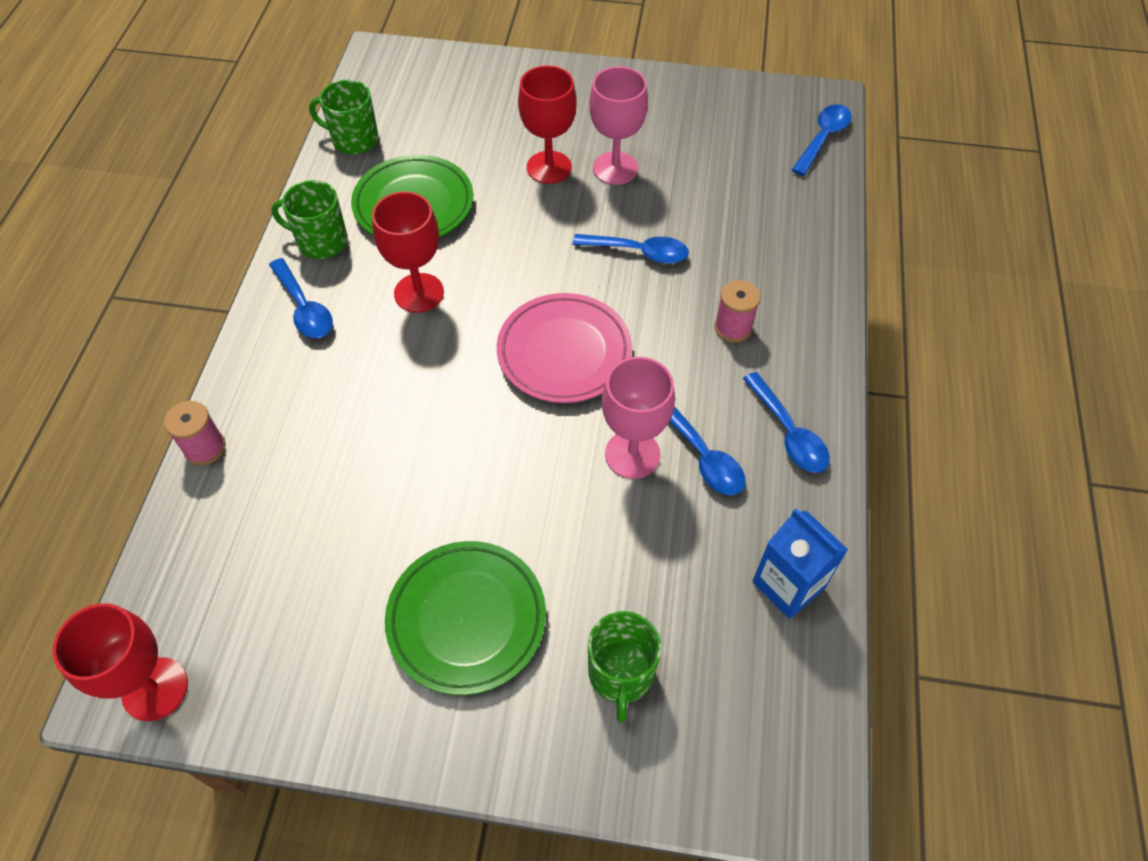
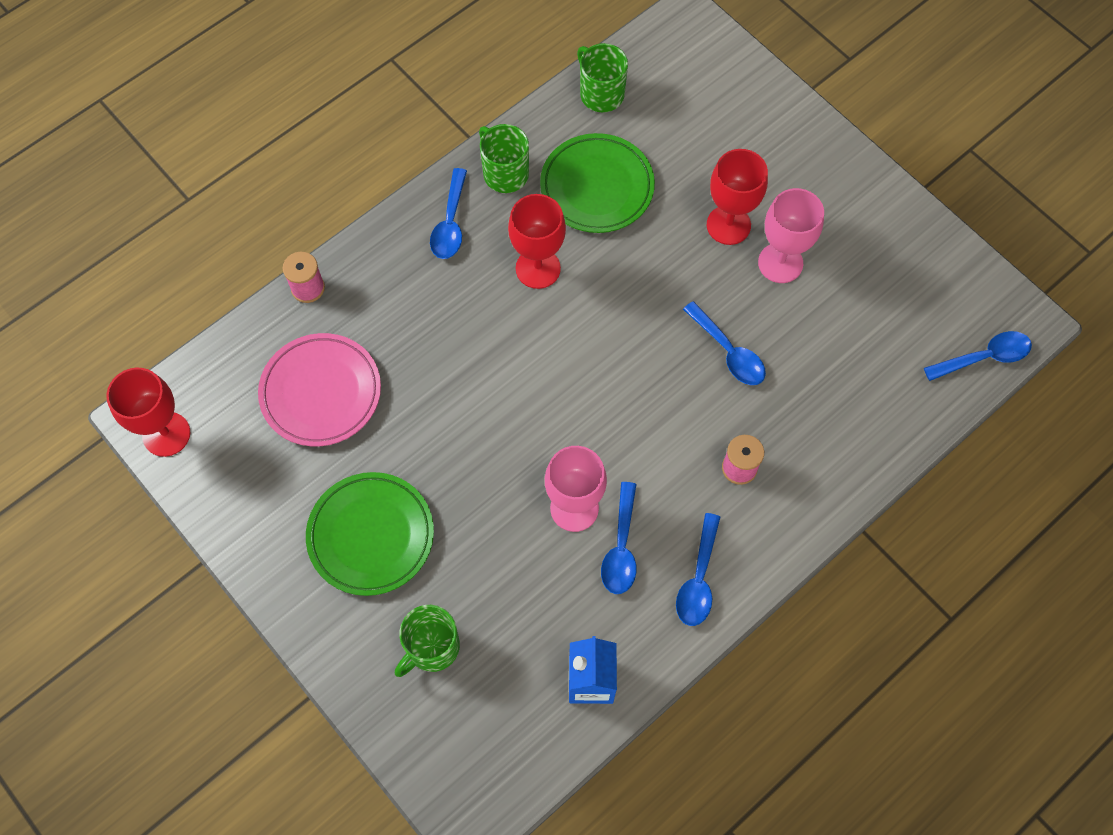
camera: 40 degrees right, 10 degrees up
pink plate [497,293,632,403] -> pink plate moved to [258,333,381,446]

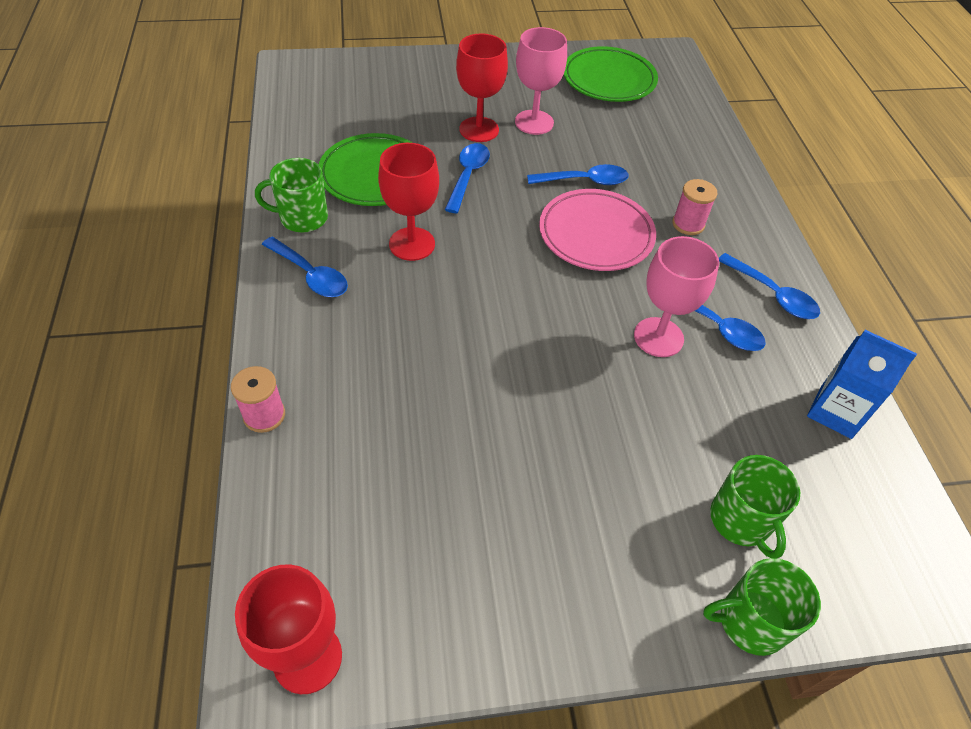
camera: 60 degrees left, 15 degrees down
pink plate [258,333,381,446] -> pink plate moved to [539,189,656,271]
green plate [306,472,434,596] -> green plate moved to [564,46,658,102]
green mug [577,43,628,112] -> green mug moved to [703,558,821,656]
blue spoon [924,331,1032,381] -> blue spoon moved to [445,143,490,213]

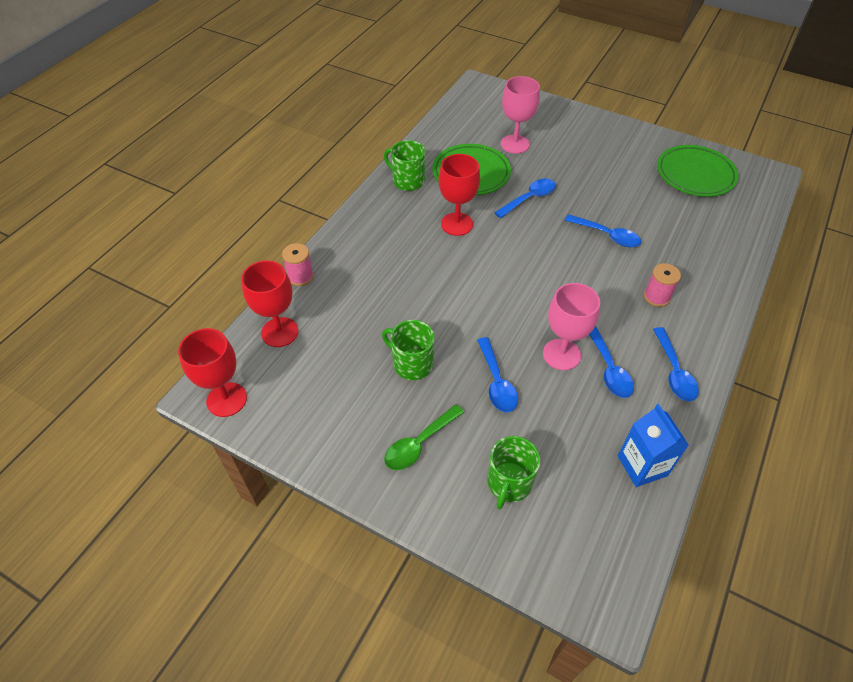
camera: 40 degrees right, 0 degrees up
blue spoon [262,237,348,297] -> blue spoon moved to [477,337,518,412]
red goblet [456,33,508,142] -> red goblet moved to [241,260,298,347]
pink goblet [515,27,567,135] -> pink goblet moved to [501,76,540,154]
pink plate [539,189,656,271] -> none
green mug [703,558,821,656] -> green mug moved to [382,320,434,380]
none -> green spoon [384,404,464,470]

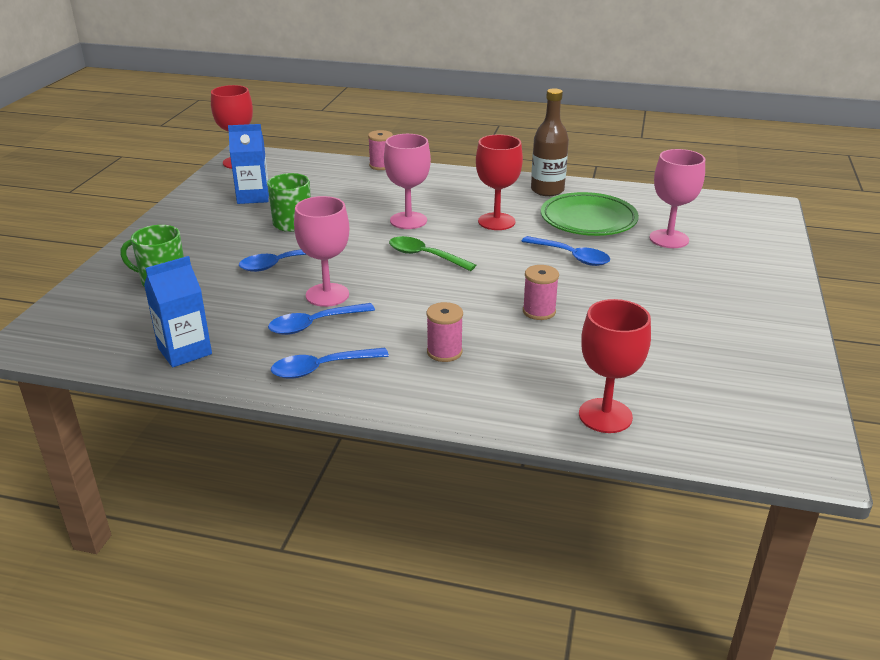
camera: 75 degrees right, 20 degrees down
red goblet [241,260,298,347] -> red goblet moved to [579,299,651,433]
green mug [384,140,425,191] -> brown bottle [531,88,569,196]
green spoon [384,404,464,470] -> green spoon moved to [389,236,476,271]
blue spoon [564,214,641,247] -> pink spool [523,265,559,320]
green plate [657,145,739,197] -> none
none -> blue carton [228,124,269,204]
none -> pink goblet [384,134,431,229]

